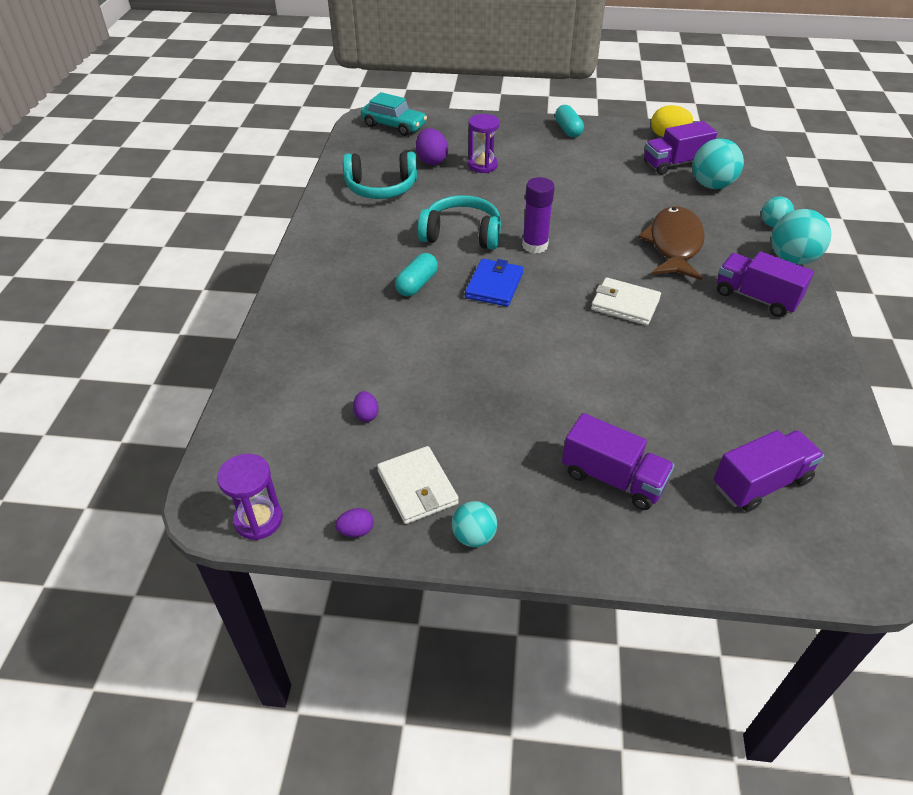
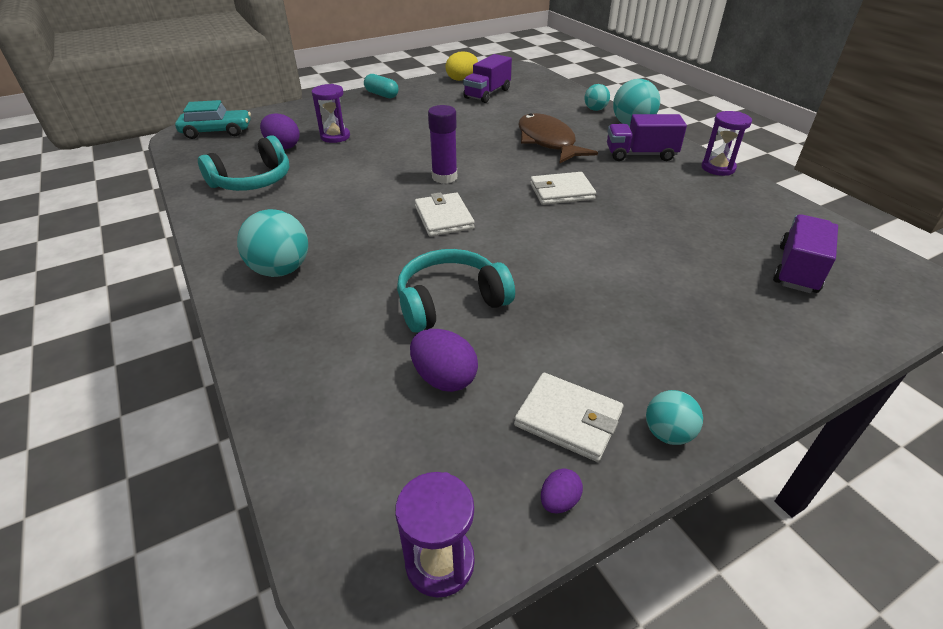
camera: 35 degrees left, 5 degrees down
purple egg [353,391,379,422] -> purple egg [410,329,478,392], size x1.82
turquoise capsule [395,253,438,296] -> none
turquoise headphones [417,195,501,250] -> turquoise headphones moved to [397,249,515,333]
blue wallet [465,259,523,307] -> white wallet [415,192,474,236]
purple truck [562,413,674,510] -> none
turquoise ball [692,138,744,189] -> turquoise ball moved to [237,209,308,277]
none -> purple hourglass [701,111,752,176]

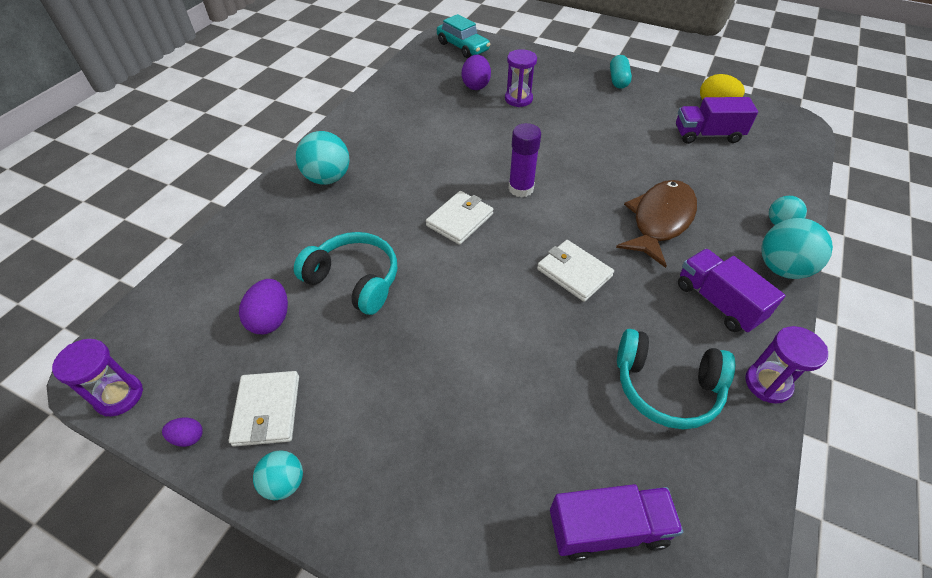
camera: 55 degrees right, 10 degrees up
turquoise headphones [198,135,290,191] -> turquoise headphones moved to [617,329,735,429]

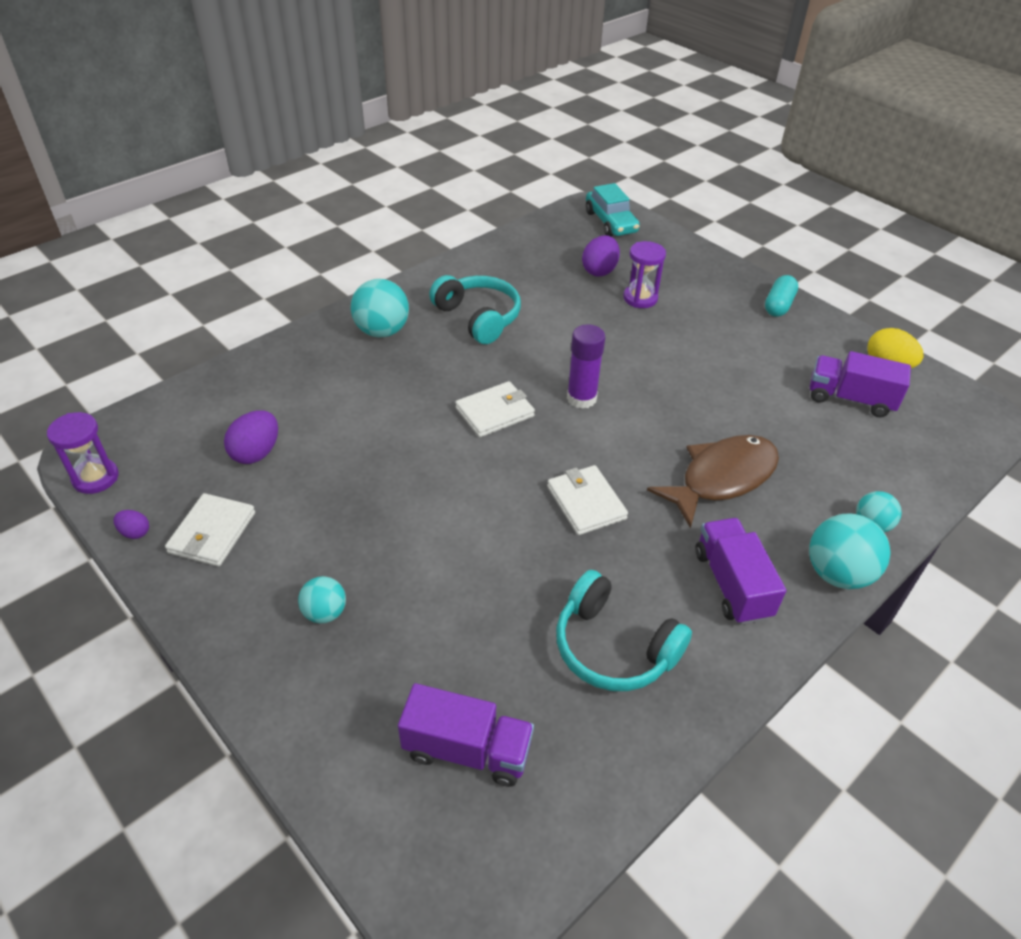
camera: 20 degrees right, 5 degrees down
turquoise ball [253,451,303,500] -> turquoise ball moved to [298,576,346,623]
turquoise headphones [294,232,397,315] -> turquoise headphones moved to [429,275,521,344]
purple hourglass [745,326,828,404] -> none

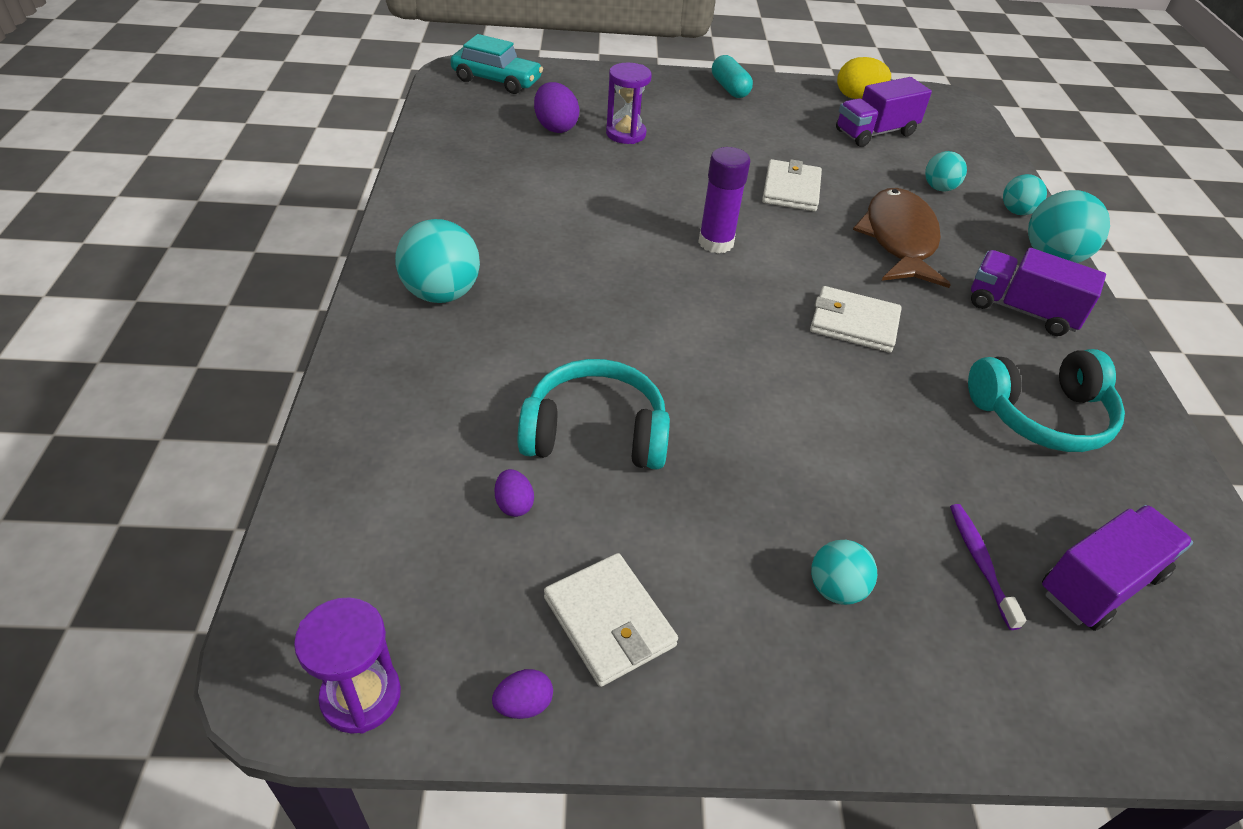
camera: 50 degrees left, 0 degrees up
purple egg [224,410,278,464] -> purple egg [495,469,534,517], size x0.55
turquoise headphones [429,275,521,344] -> turquoise headphones moved to [518,359,670,469]
white wallet [455,381,535,437] -> white wallet moved to [762,159,822,212]
none -> turquoise ball [925,151,967,192]
none -> purple toothbrush [950,504,1026,630]

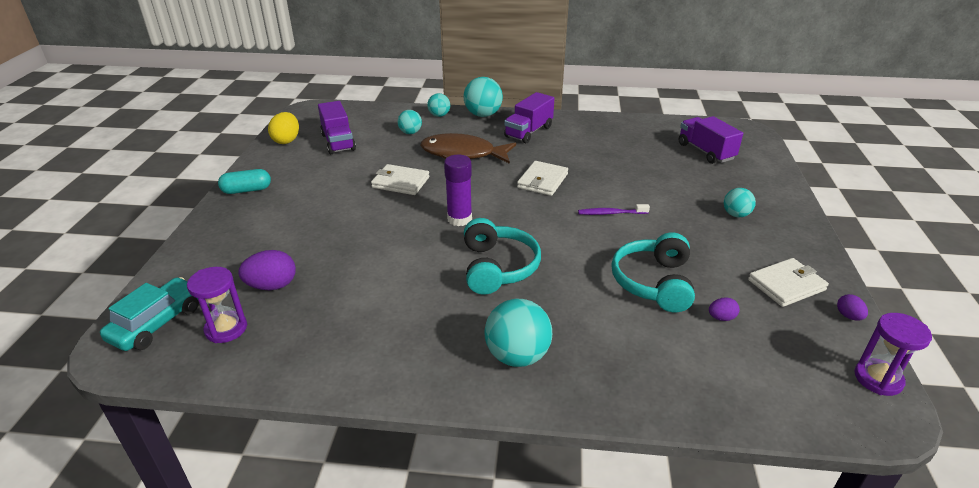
camera: 80 degrees left, 10 degrees down
purple hourglass [606,63,652,144] -> purple hourglass moved to [187,267,247,343]
purple toothbrush [950,504,1026,630] -> purple toothbrush moved to [578,204,650,215]
turquoise headphones [968,349,1125,452] -> turquoise headphones moved to [464,218,541,295]

